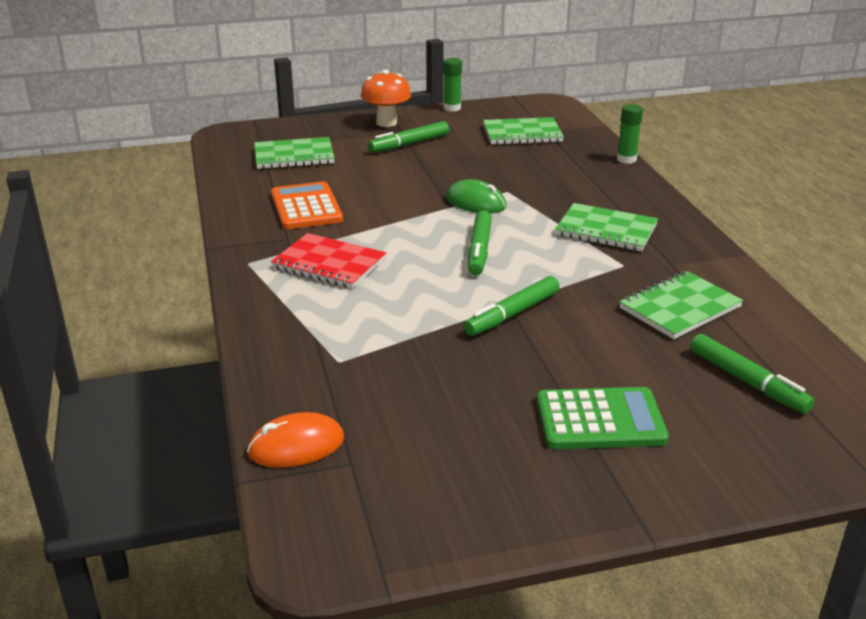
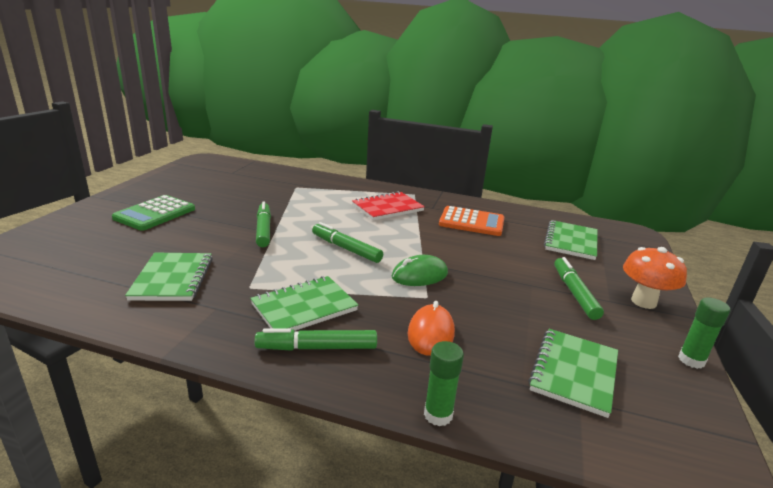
camera: 120 degrees right, 5 degrees down
orange mouse [247,412,344,468] -> orange mouse moved to [408,301,455,356]
green marker [690,334,814,414] -> green marker moved to [255,328,377,351]

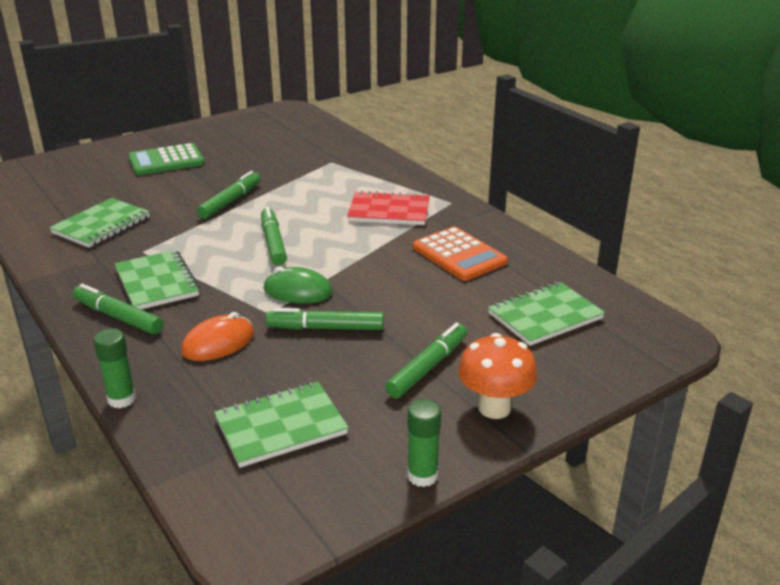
camera: 40 degrees right, 5 degrees up
green notebook [250,276,358,331] -> green notebook turned 60 degrees clockwise [114,250,200,309]
none -> green marker [266,308,384,330]

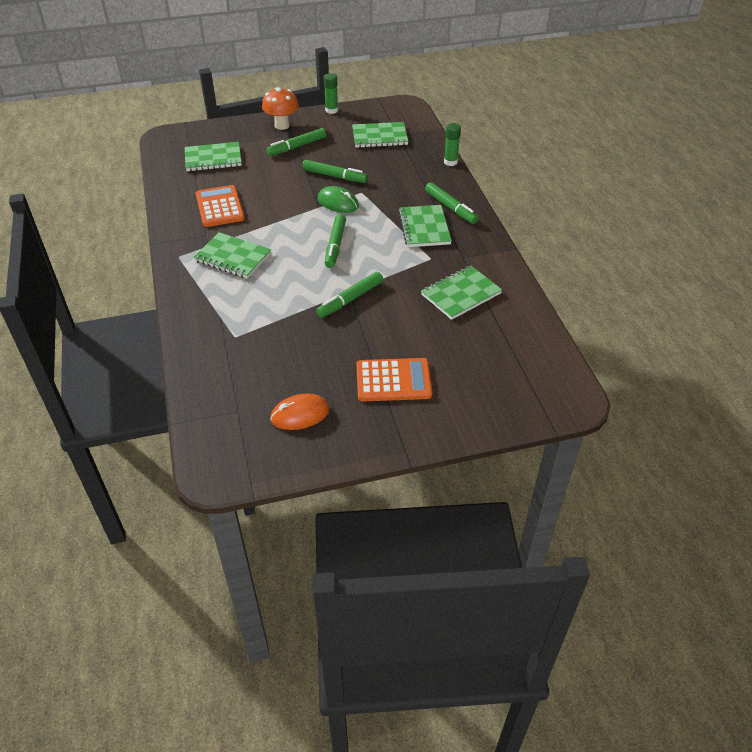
camera: 160 degrees left, 15 degrees up
green calculator [128,143,205,175] -> orange calculator [356,358,432,401]
orange mouse [181,312,254,361] -> orange mouse moved to [270,394,330,430]
red notebook [347,190,430,225] -> green notebook [193,232,271,278]

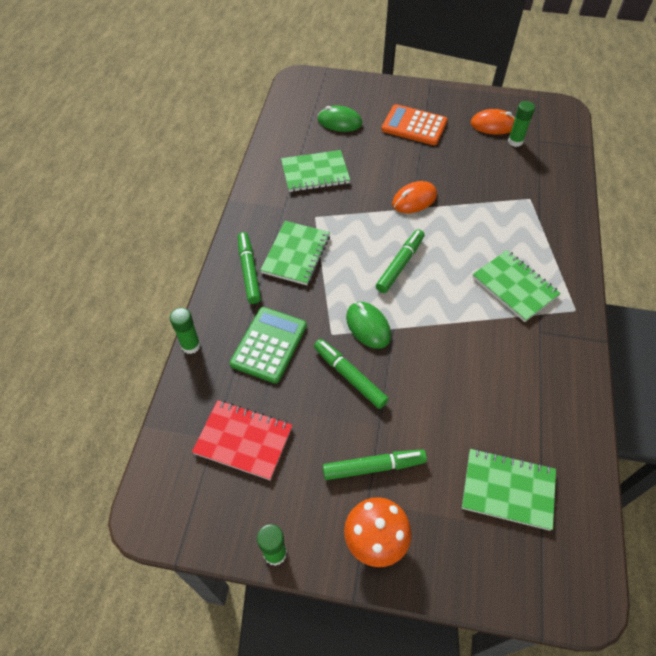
camera: 155 degrees left, 10 degrees up
orange calculator [196,185,245,227] -> none
green marker [316,272,383,318] -> orange mouse [392,181,437,213]
green notebook [352,122,409,148] -> red notebook [192,400,293,480]
none -> green calculator [230,307,307,383]
none -> green mouse [318,106,362,132]
none -> green glue stick [508,101,535,147]

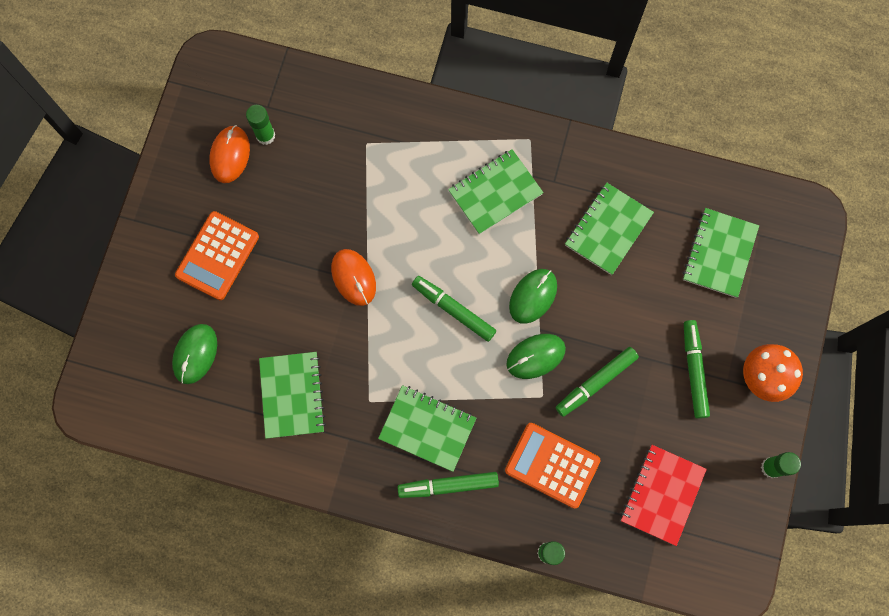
camera: 85 degrees left, 20 degrees up
green calculator [230,307,307,383] -> orange calculator [505,423,601,509]
none -> green mouse [509,269,557,324]
none -> green notebook [565,183,654,275]

